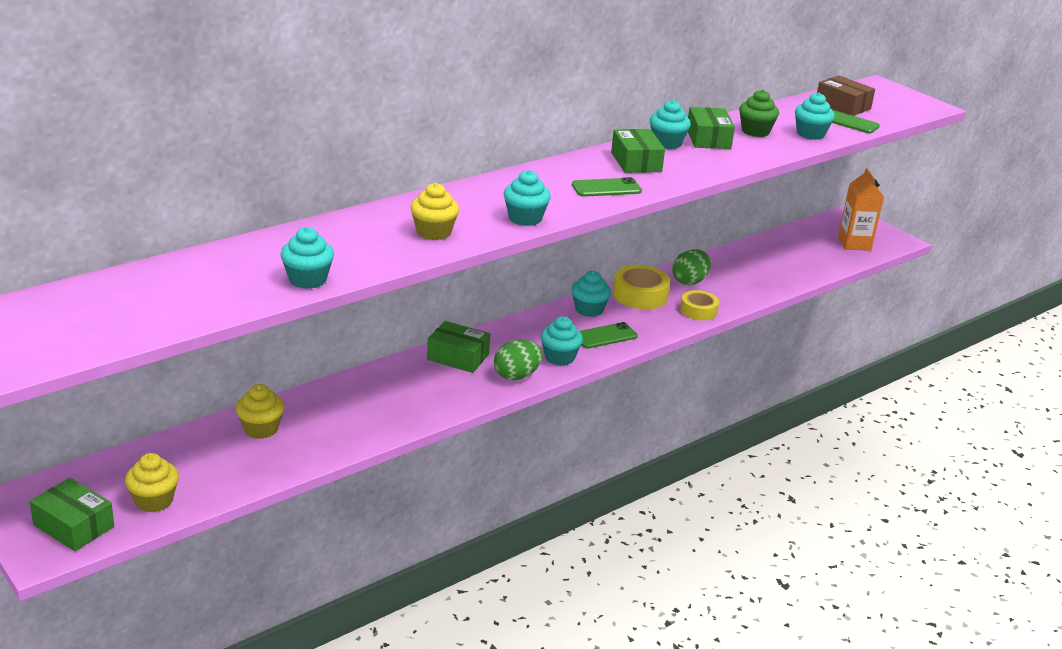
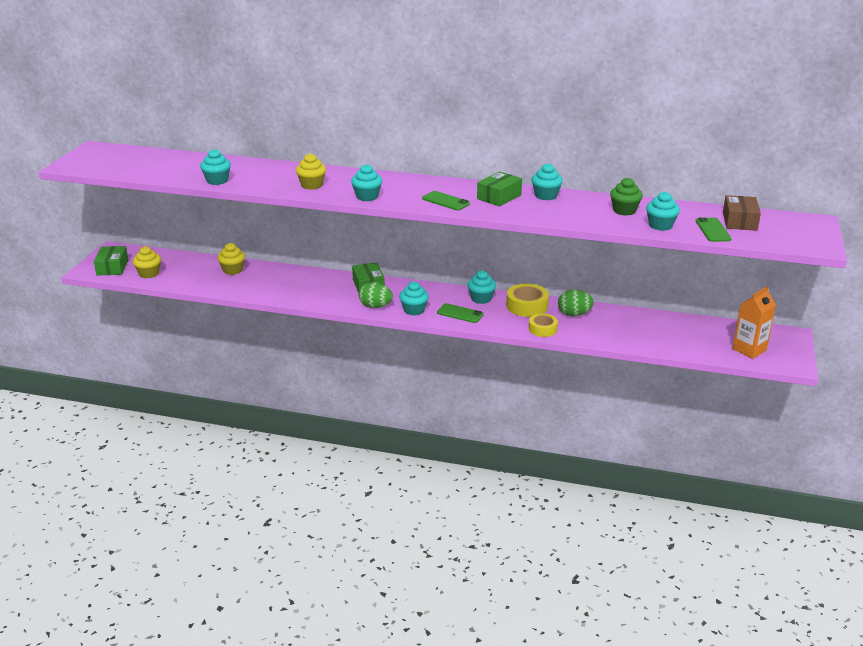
camera: 55 degrees right, 0 degrees up
green box [688,107,735,149] -> none

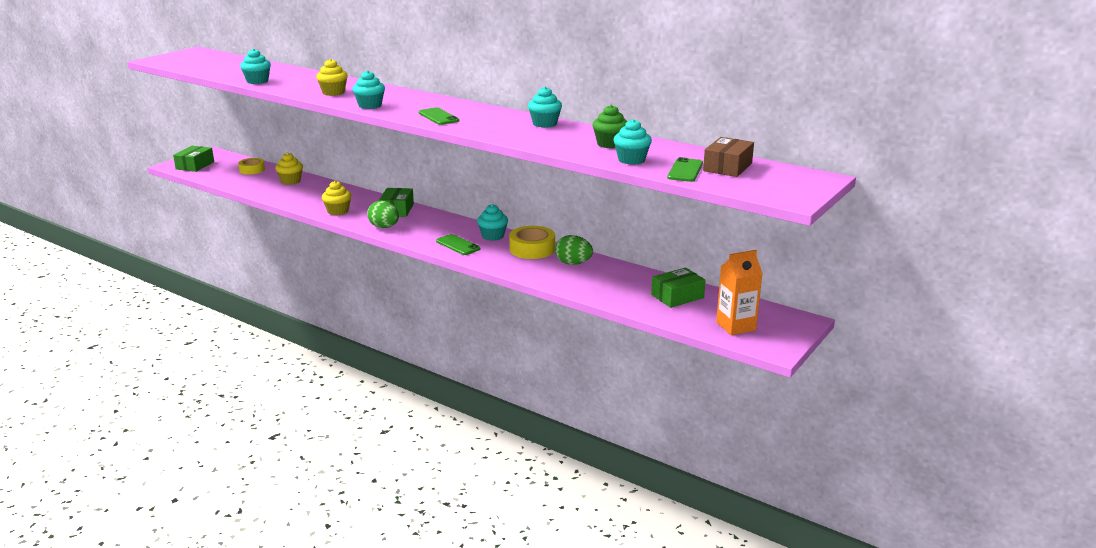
camera: 20 degrees right, 5 degrees down
yellow cupcake [133,246,161,278] -> yellow cupcake moved to [322,181,351,215]
turquoise cupcake [399,281,429,316] -> none
green box [477,171,522,206] -> green box moved to [651,268,706,308]
yellow tape [529,314,558,337] -> yellow tape moved to [238,158,265,175]

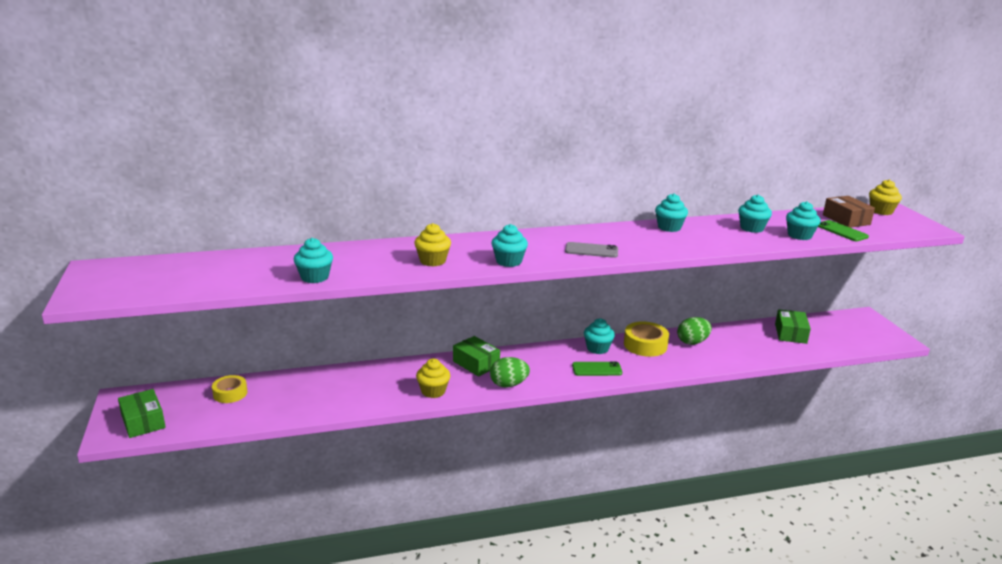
camera: 50 degrees left, 0 degrees up
yellow cupcake [275,153,303,185] -> yellow cupcake moved to [869,179,902,215]
green phone [418,107,459,125] -> grey phone [565,242,618,258]
green cupcake [593,105,627,148] -> turquoise cupcake [738,194,772,233]
orange carton [716,250,763,335] -> none

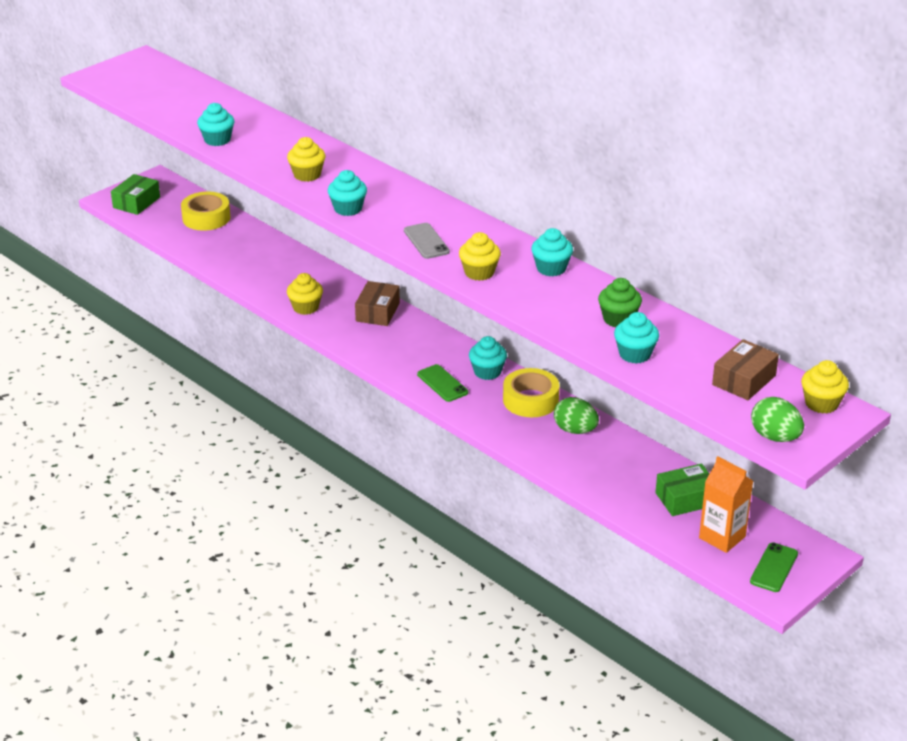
camera: 60 degrees right, 10 degrees up
yellow tape [212,375,247,403] -> yellow tape [181,192,230,231], size x1.51
green box [453,336,500,376] -> brown box [355,281,400,326]
green egg [490,357,530,388] -> green egg moved to [751,397,804,442]
turquoise cupcake [738,194,772,233] -> green cupcake [598,278,642,327]
green phone [818,220,869,241] -> green phone moved to [750,543,798,592]
none -> yellow cupcake [459,232,501,281]
none -> orange carton [699,456,753,553]

